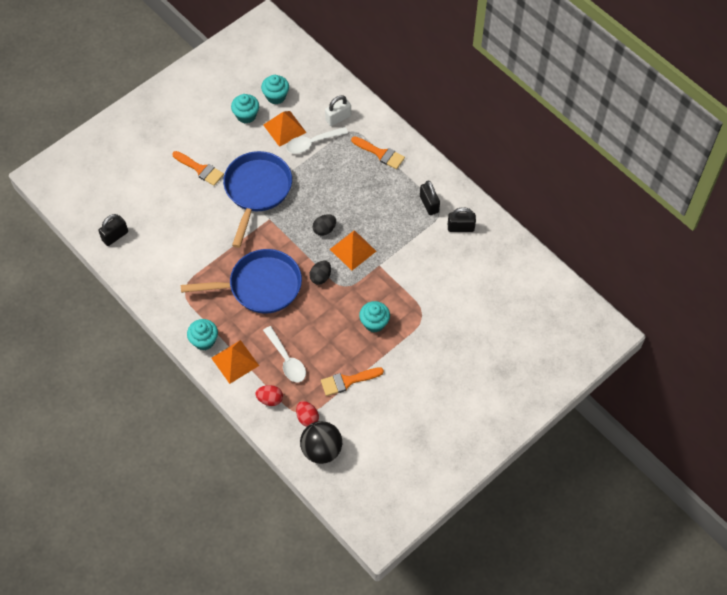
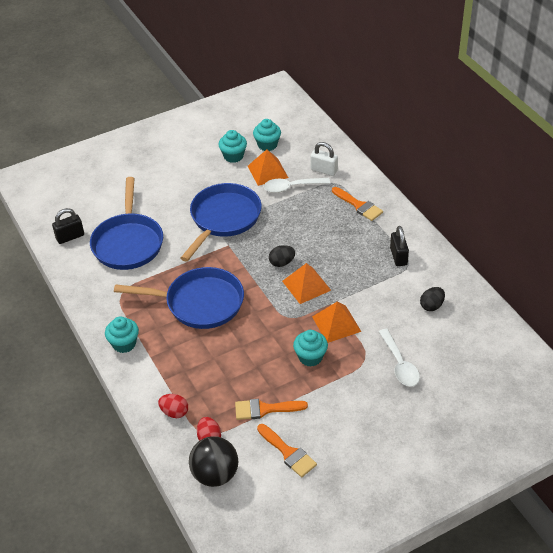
camera: 15 degrees right, 15 degrees down
orange brush [172,151,224,186] -> orange brush moved to [257,424,317,477]
orange pyramid [211,340,259,384] -> orange pyramid moved to [312,302,361,343]
white spoon [263,326,306,383] -> white spoon moved to [379,329,420,387]
black egg [309,261,331,285] -> black egg moved to [420,287,445,311]
white padlock [325,95,351,126] -> white padlock turned 45 degrees clockwise [310,142,338,176]
black padlock [448,207,476,232] -> none
none -> blue pan [90,177,163,270]

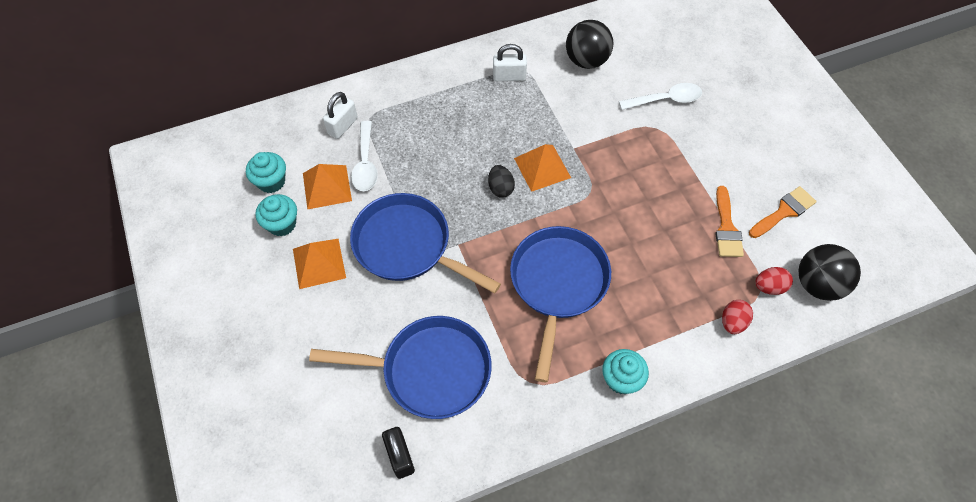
camera: 85 degrees left, 15 degrees up
turquoise cupcake [293,330,328,367] -> none
orange pyramid [312,302,361,343] -> orange pyramid moved to [293,239,346,289]
orange brush [332,187,383,221] -> none
black padlock [390,226,409,266] -> white padlock [493,44,527,81]
black egg [420,287,445,311] -> black ball [566,20,614,69]

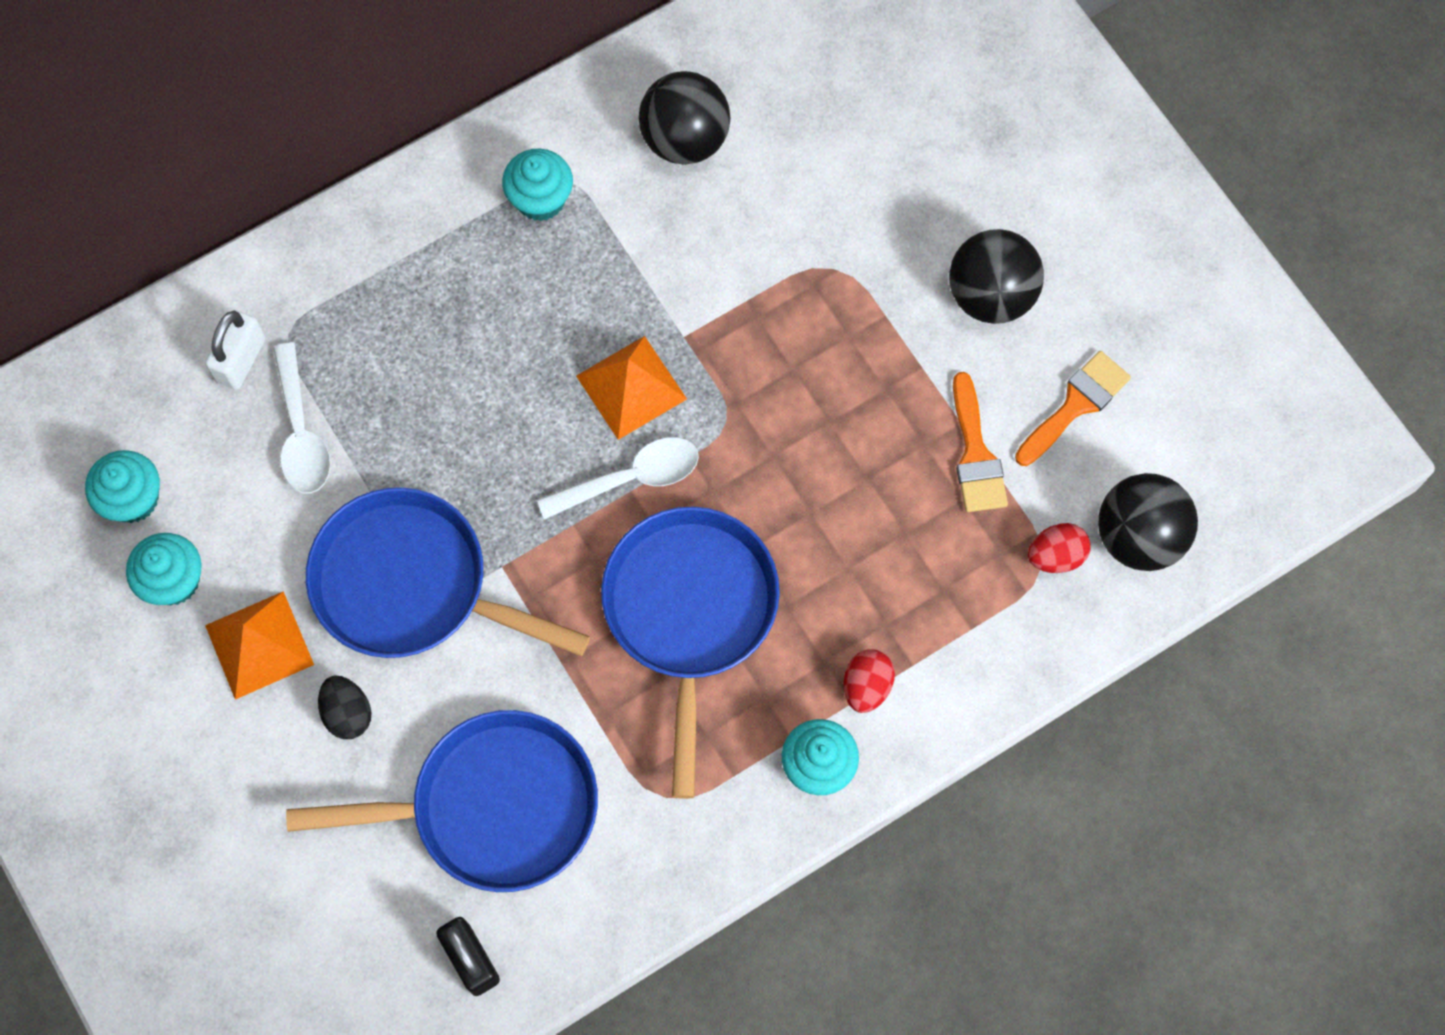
camera: 10 degrees left, 10 degrees up
orange pyramid [303,164,352,210] -> none
black egg [488,165,515,198] -> black egg moved to [318,676,372,739]
white padlock [493,44,527,81] -> turquoise cupcake [502,149,573,221]
white spoon [619,83,702,110] -> white spoon moved to [537,437,699,520]
red egg [722,300,753,334] -> red egg moved to [843,650,895,713]
none -> black ball [949,229,1044,324]

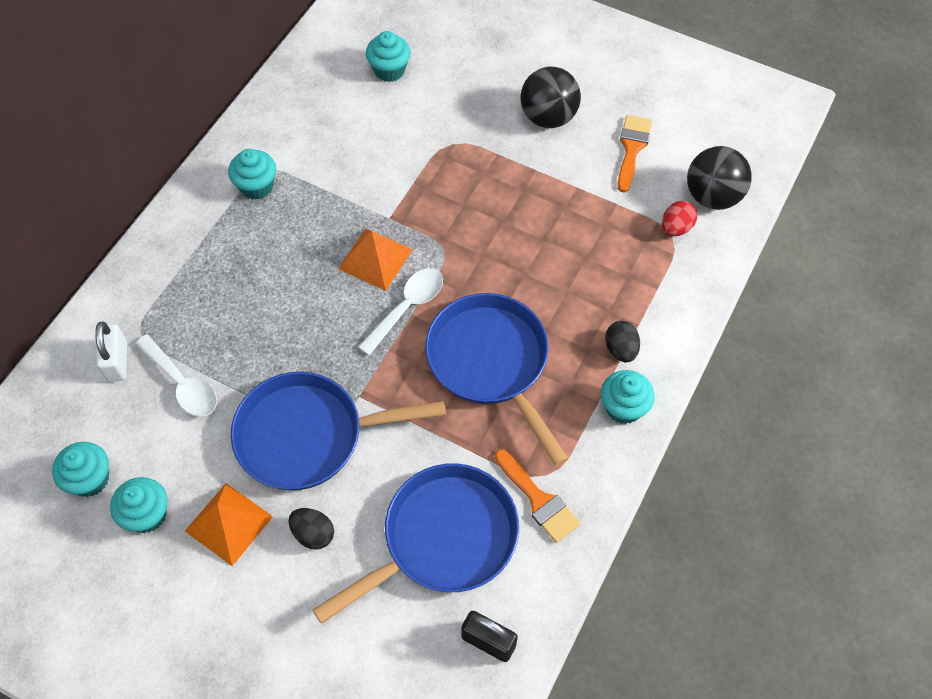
camera: 30 degrees left, 10 degrees down
black ball [638,71,730,165] -> none
red egg [843,650,895,713] -> black egg [605,321,640,362]
orange brush [953,372,1008,512] -> orange brush moved to [495,449,580,543]
none -> turquoise cupcake [366,31,410,82]

